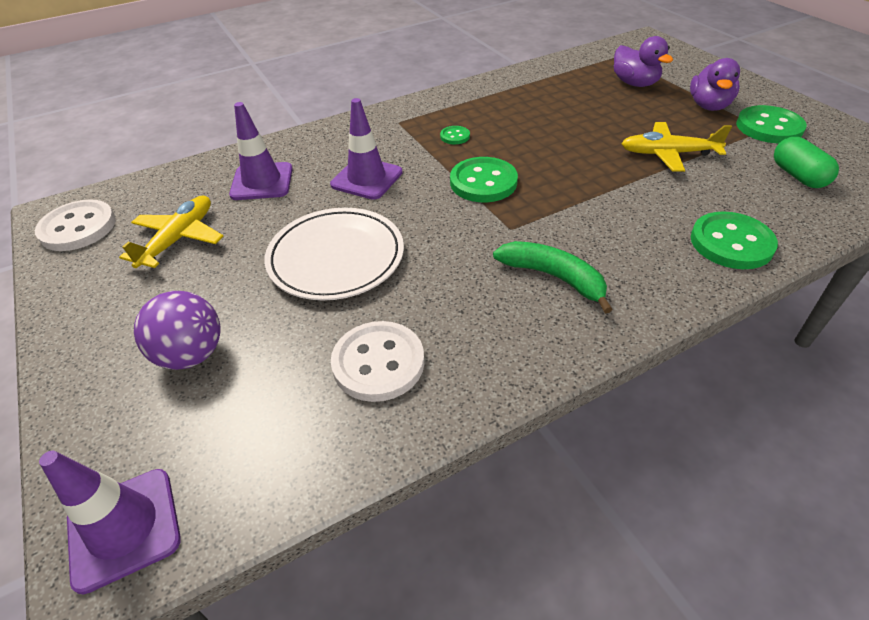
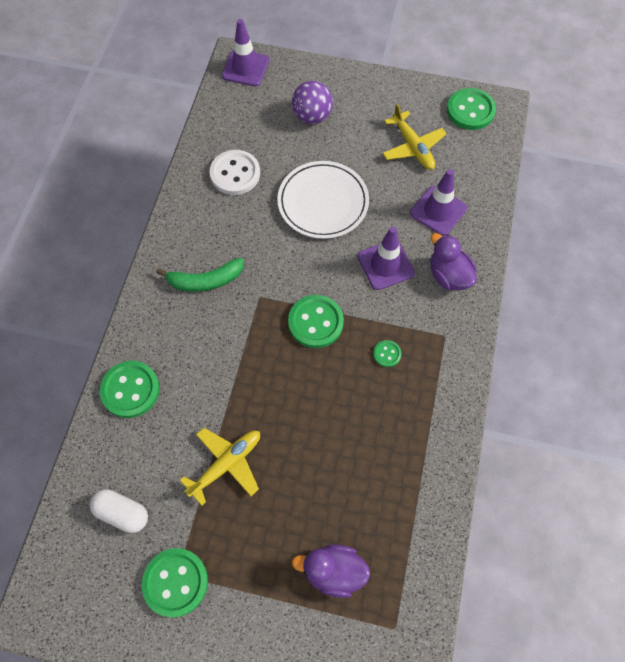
camera: 130 degrees right, 20 degrees up
white button [35,200,116,251] -> green button [447,88,496,130]
purple duck [690,58,740,111] -> purple duck moved to [430,233,477,291]
green capsule [774,137,839,188] -> white capsule [90,489,148,533]

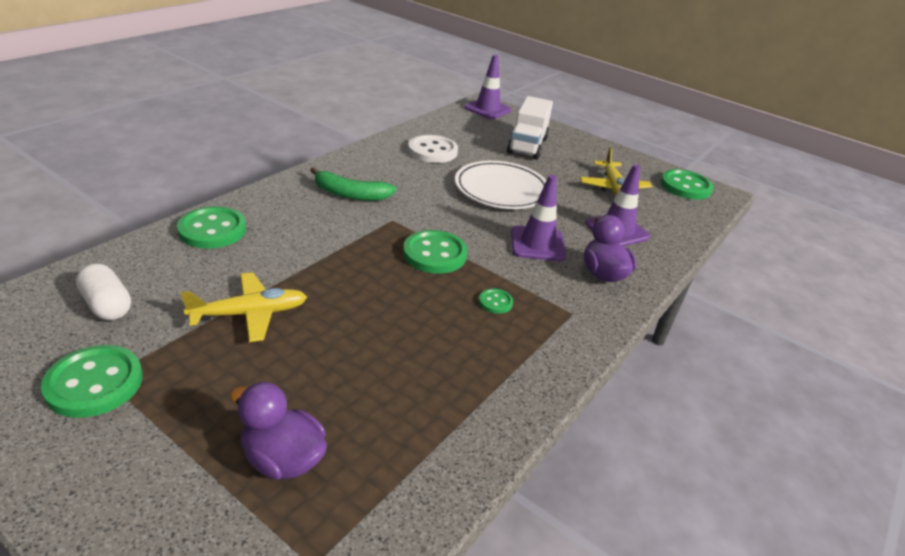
camera: 20 degrees right, 30 degrees down
purple ball [292,81,333,124] -> white truck [507,96,553,160]

